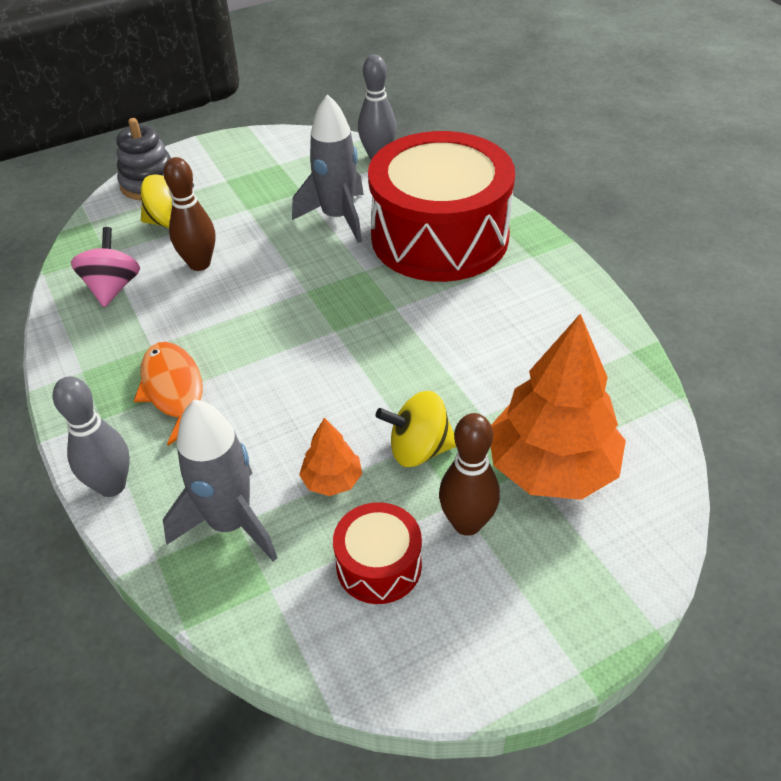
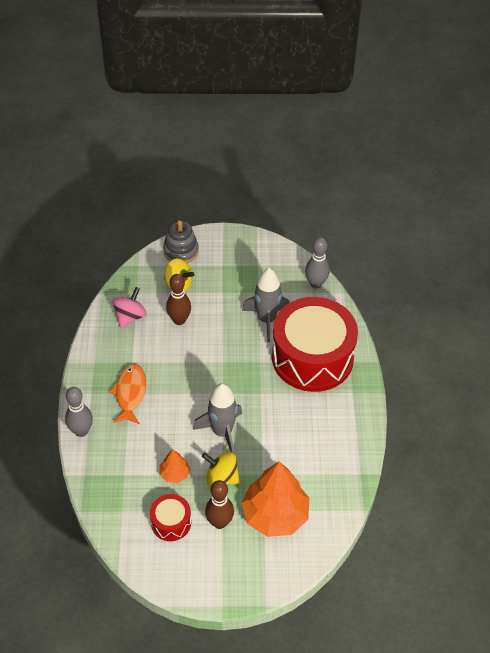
camera: 25 degrees right, 5 degrees up
grey rocket [163,399,277,562] -> grey rocket moved to [193,383,242,454]

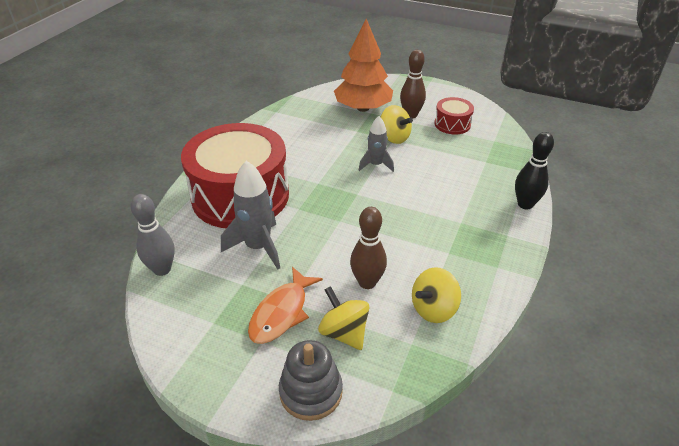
camera: 155 degrees left, 10 degrees down
grey bowling pin [65,387,93,437] -> black bowling pin [515,132,554,209]
orange fish [109,364,146,424] -> orange fish moved to [248,267,323,344]
pink spinning top [113,287,146,328] -> yellow spinning top [412,267,461,323]
orange tree [160,450,190,483] -> none
grey rocket [193,383,242,454] -> grey rocket [359,116,394,172], size x0.63

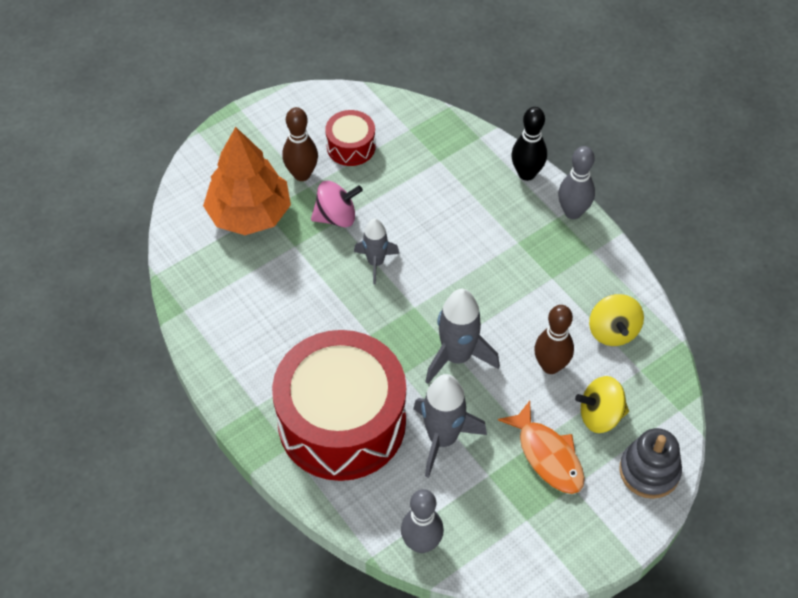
camera: 60 degrees left, 15 degrees up
yellow spinning top [381,105,413,144] -> pink spinning top [311,181,363,227]
none -> grey rocket [425,289,500,384]
none -> grey bowling pin [558,146,595,219]

